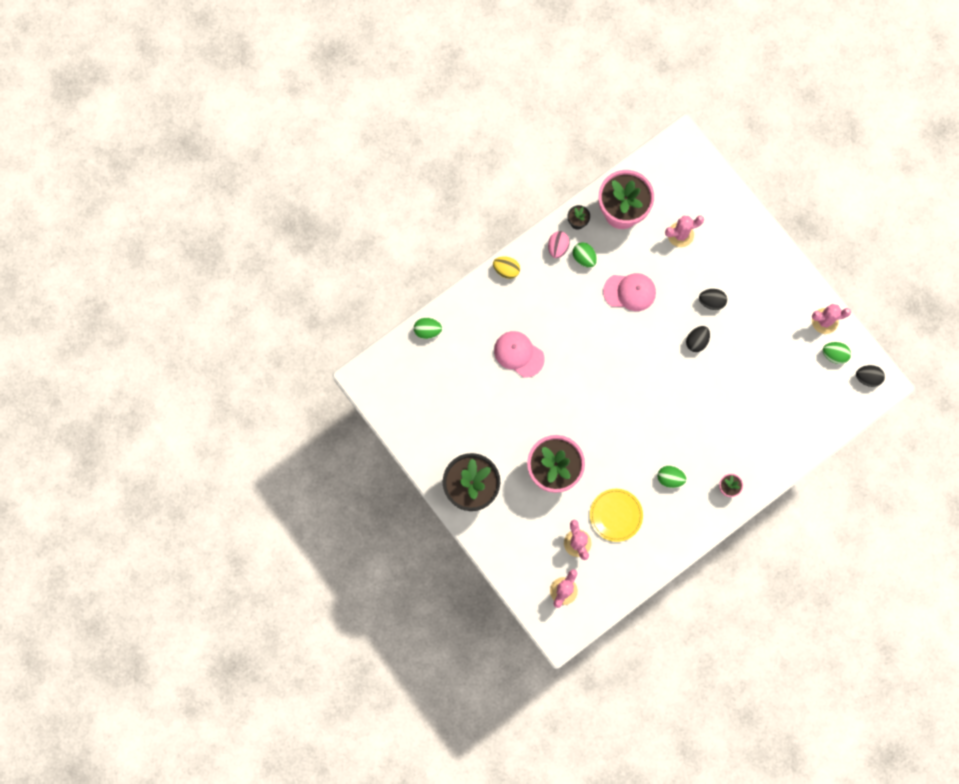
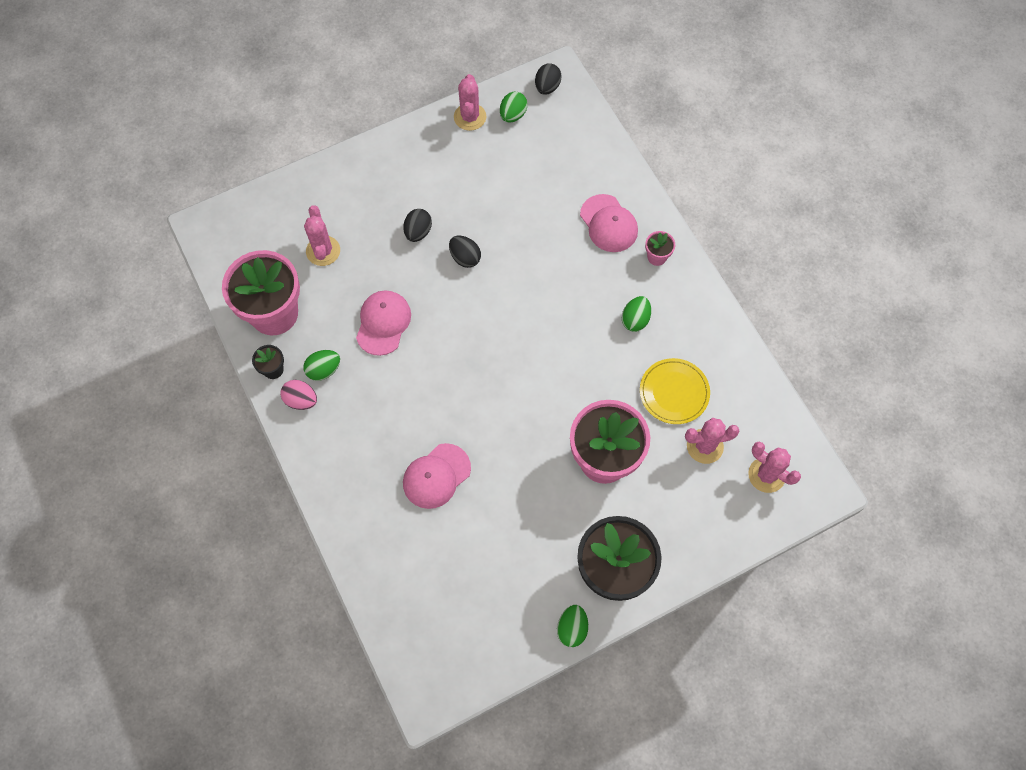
camera: 80 degrees left, 10 degrees down
green egg [414,318,442,339] -> green egg moved to [557,605,588,647]
yellow egg [493,256,520,279] -> none
none -> pink cap [580,194,638,252]

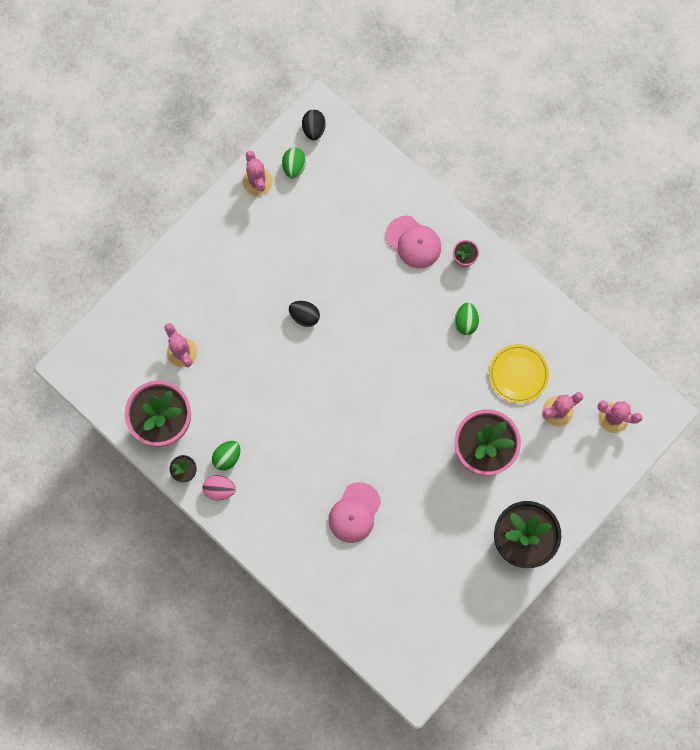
camera: 20 degrees left, 10 degrees up
pink cap [356,290,411,356] -> none
black egg [404,209,432,242] -> none
green egg [557,605,588,647] -> none

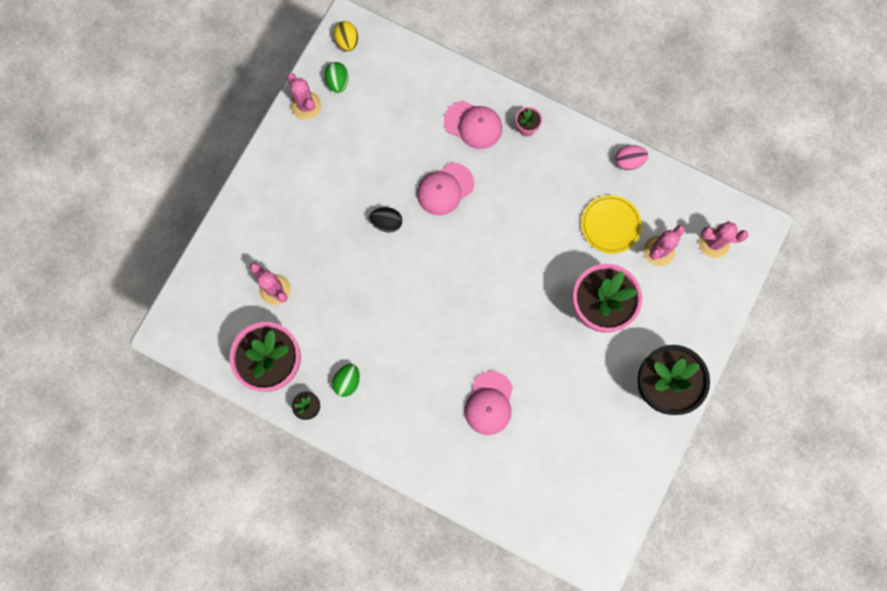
camera: 15 degrees left, 0 degrees up
pink egg [203,475,236,500] -> pink egg moved to [615,145,648,170]
black egg [302,110,326,140] -> yellow egg [334,21,358,52]
green egg [454,303,479,335] -> none
none -> pink cap [417,163,474,215]

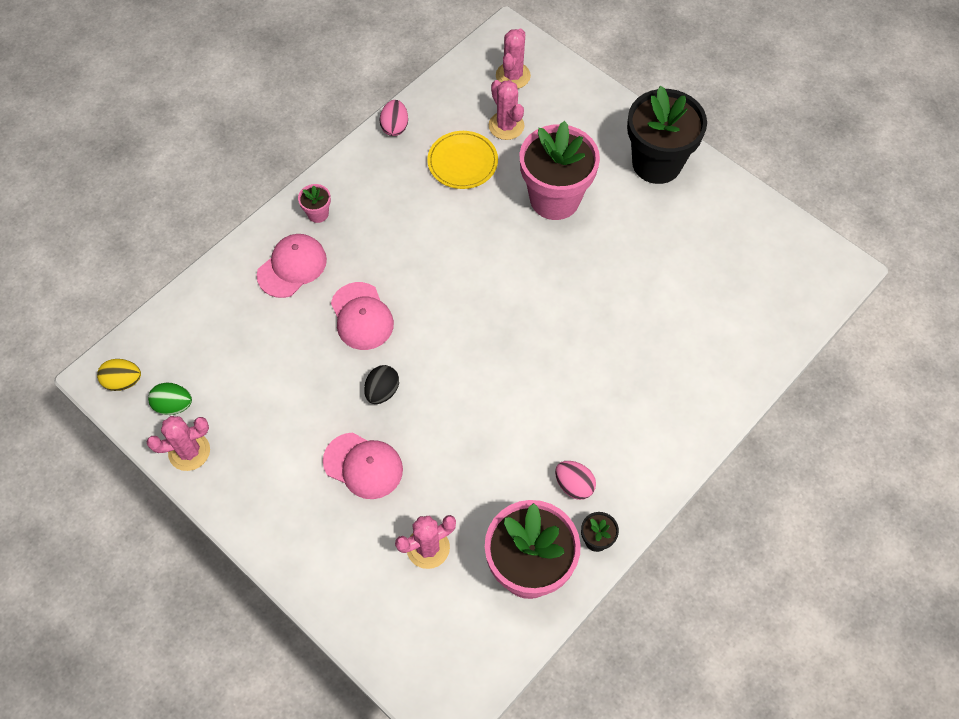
camera: 75 degrees left, 15 degrees down
green egg [332,364,360,397] -> pink egg [555,461,596,500]
pink cap [464,371,513,435] -> pink cap moved to [323,432,403,499]

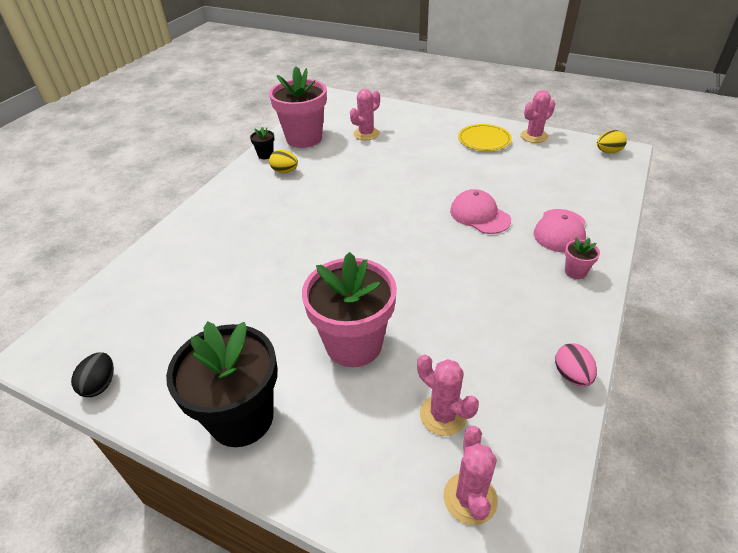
camera: 165 degrees right, 20 degrees down
green egg [148,382,192,415] -> none
pink cap [323,432,403,499] -> none
black egg [364,365,399,404] -> black egg moved to [71,352,114,397]
yellow plate [427,131,498,189] -> yellow plate moved to [458,124,512,151]
pink egg [555,461,596,500] -> yellow egg [269,150,298,173]

